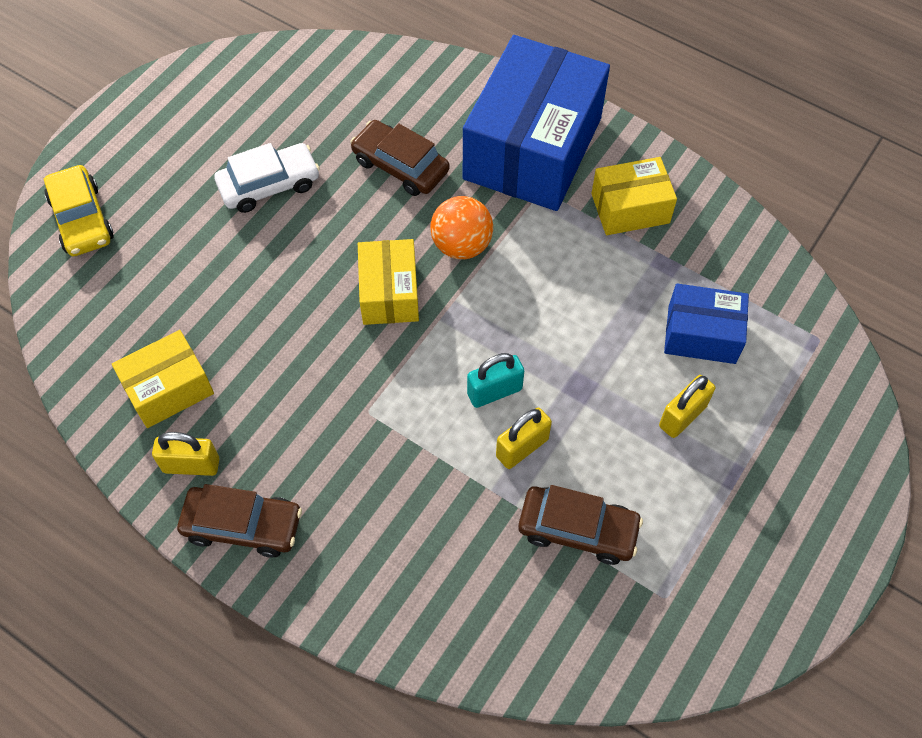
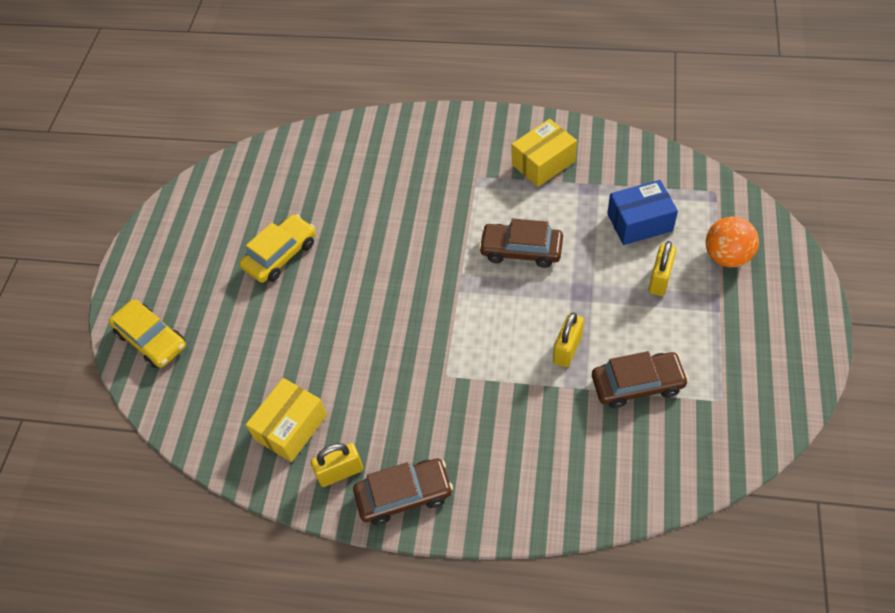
camera: 20 degrees left, 5 degrees down
white car [214,143,320,213] -> yellow car [239,214,316,283]
brown car [350,120,450,196] -> brown car moved to [479,219,563,268]
yellow box [358,239,419,325] -> none
orange ball [430,196,493,259] -> orange ball moved to [706,216,759,267]
blue box [463,35,610,211] -> none
turquoise padlock [467,353,524,408] -> none

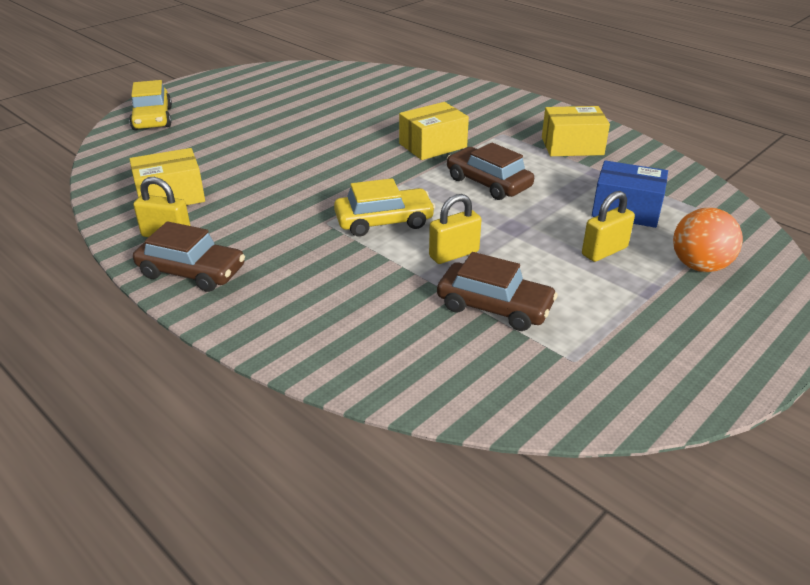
camera: 30 degrees right, 20 degrees down
yellow car [239,214,316,283] -> yellow car moved to [334,178,435,237]
none -> yellow box [399,102,469,160]

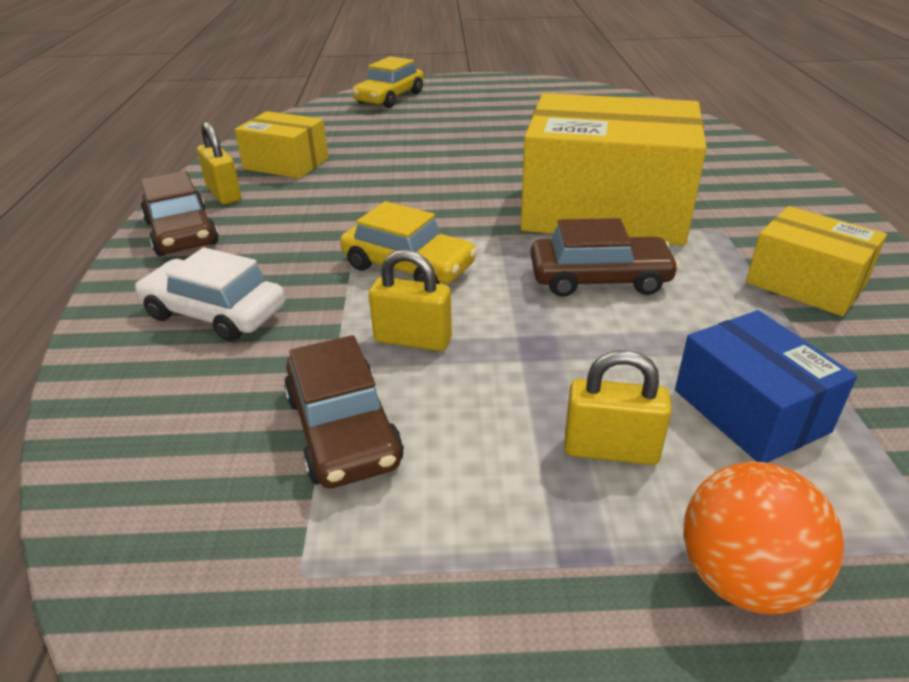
camera: 45 degrees right, 0 degrees up
yellow box [399,102,469,160] -> yellow box [521,93,707,246], size x1.96
brown car [447,142,534,200] -> brown car turned 90 degrees clockwise [531,218,679,297]
none -> white car [135,247,285,342]

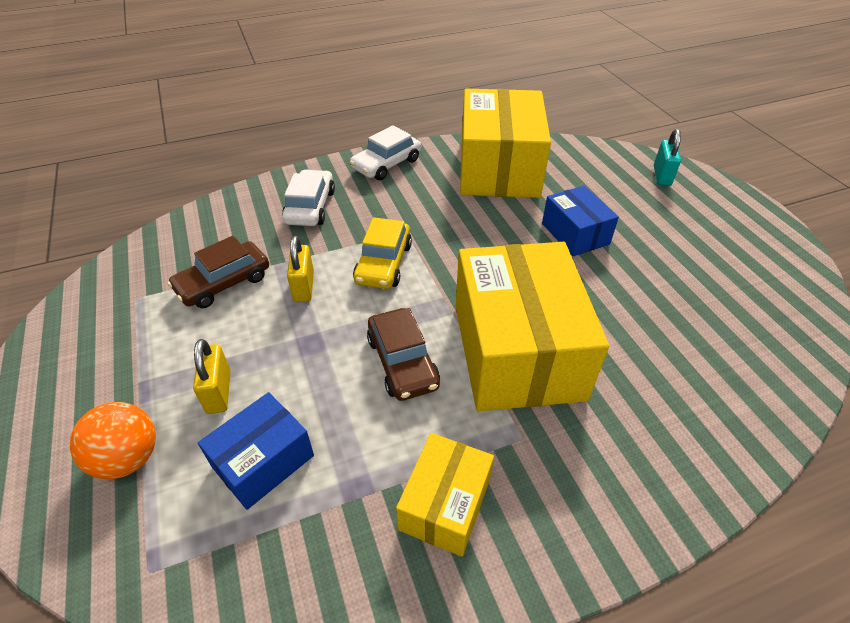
camera: 70 degrees right, 10 degrees up
brown car [141,171,219,256] -> white car [350,125,421,180]
yellow padlock [197,122,242,204] -> none
yellow box [235,111,328,179] -> yellow box [460,89,551,198], size x1.96
yellow car [352,56,424,108] -> turquoise padlock [654,129,681,186]
none -> blue box [542,186,619,256]

